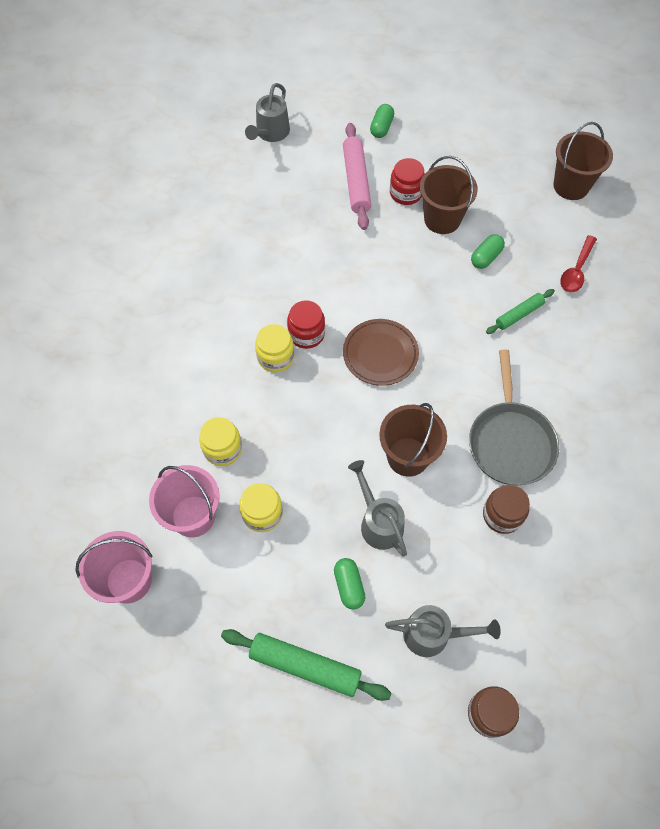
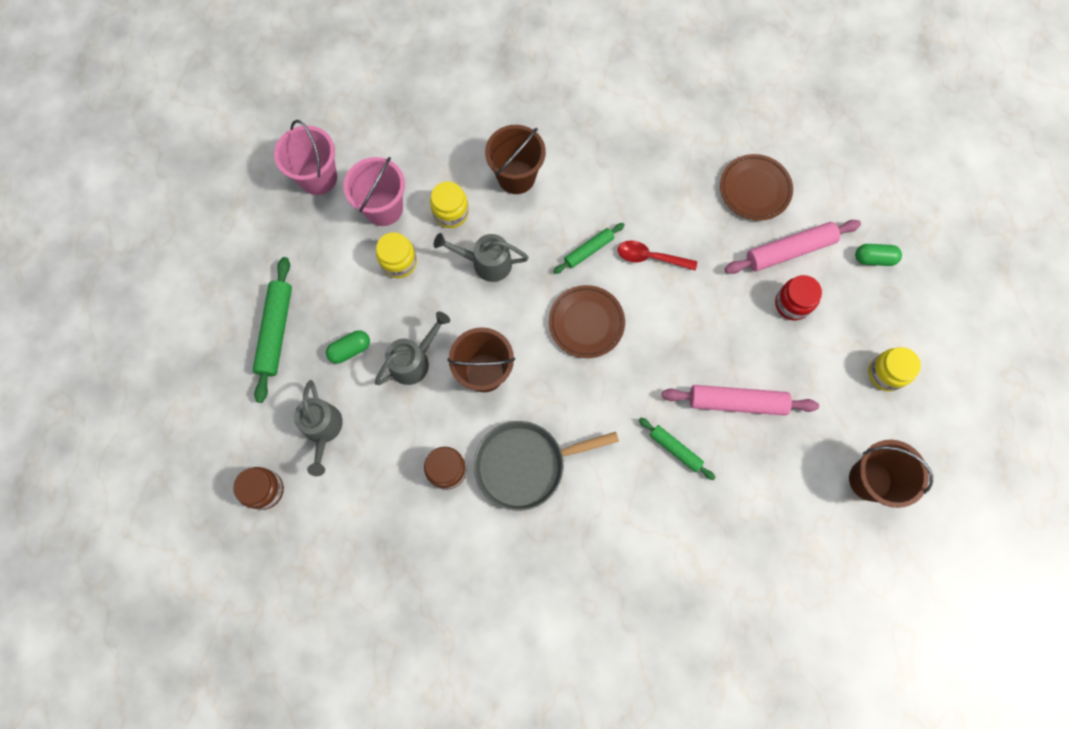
camera: 75 degrees right, 10 degrees up
grey watering can [245,83,290,142] -> grey watering can moved to [434,233,529,282]
yellow jar [255,324,294,373] -> yellow jar moved to [868,347,921,391]
red jar [287,300,325,349] -> green rolling pin [553,223,625,274]
brown bucket [420,156,478,234] -> brown bucket moved to [485,125,546,194]
green capsule [471,234,505,269] -> pink rolling pin [662,385,819,416]
red spoon [560,235,597,293] -> red spoon moved to [618,240,697,271]
none -> brown plate [720,154,793,221]

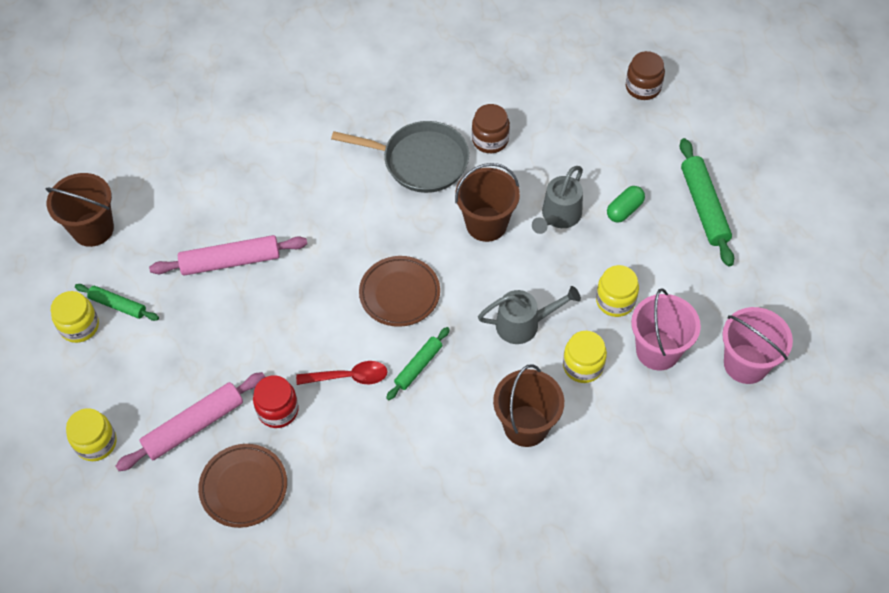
camera: 165 degrees right, 15 degrees down
grey watering can [294,380,343,476] -> none
grey pan [474,421,619,511] -> grey pan turned 45 degrees clockwise [331,121,469,193]
green rolling pin [639,418,716,480] -> green rolling pin moved to [75,284,159,321]
red jar [775,275,822,320] -> red jar moved to [253,375,299,428]
green capsule [855,244,902,266] -> yellow jar [66,408,117,461]

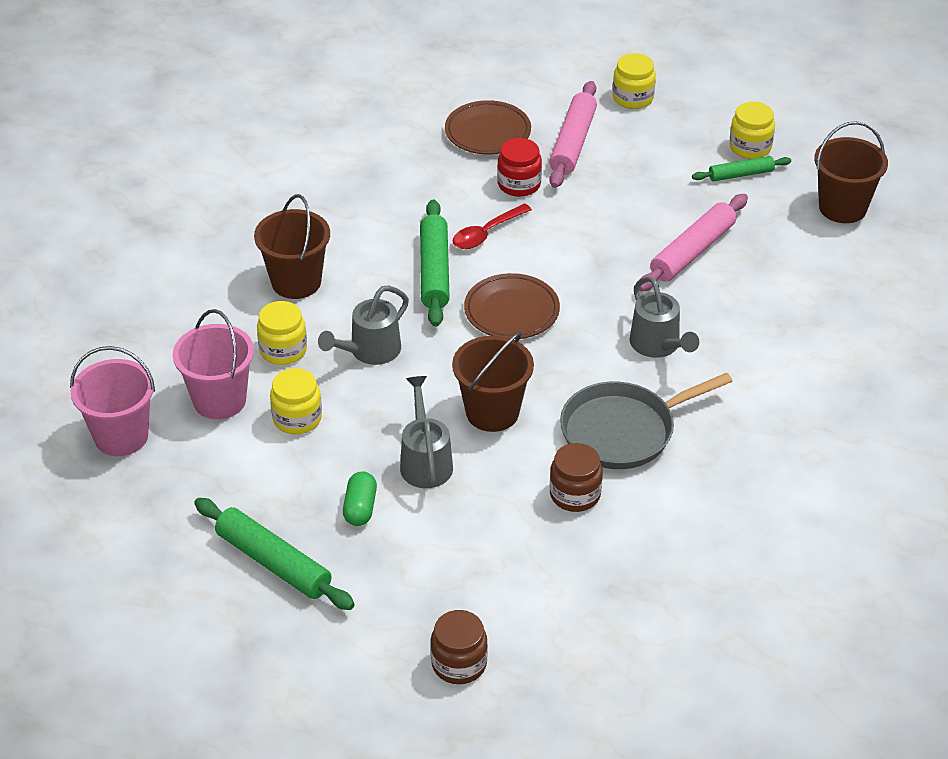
camera: 140 degrees right, 15 degrees down
green rolling pin [386,327,450,400] -> green rolling pin [420,199,450,327], size x1.67
none -> grey watering can [629,276,699,358]

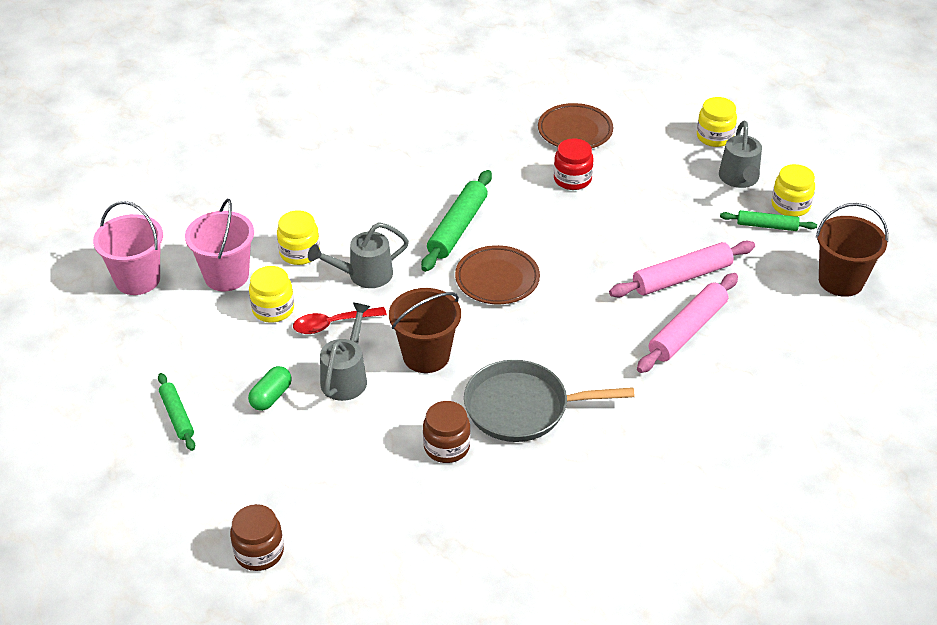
camera: 25 degrees right, 0 degrees up
green rolling pin [194,498,355,610] -> green rolling pin [158,373,195,451], size x0.60
brown bucket [254,194,330,299] -> none
red spoon [453,203,532,249] -> red spoon moved to [293,307,387,334]
pink rolling pin [549,81,597,188] -> pink rolling pin moved to [637,273,738,373]
grey watering can [629,276,699,358] -> grey watering can moved to [719,121,762,188]

